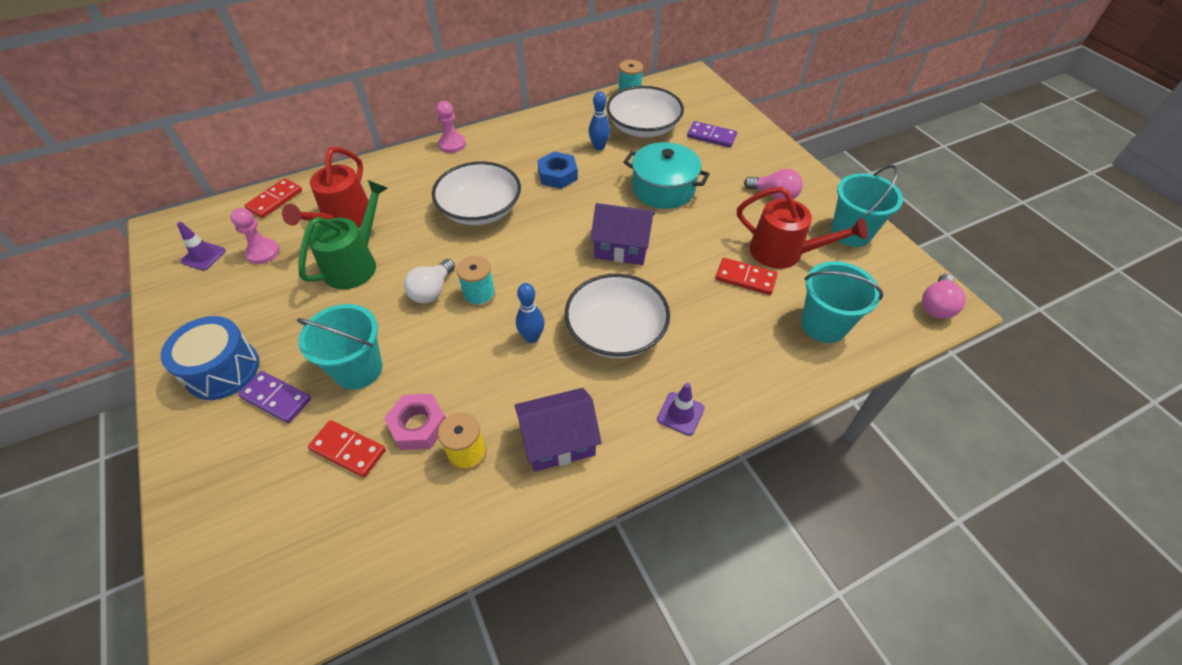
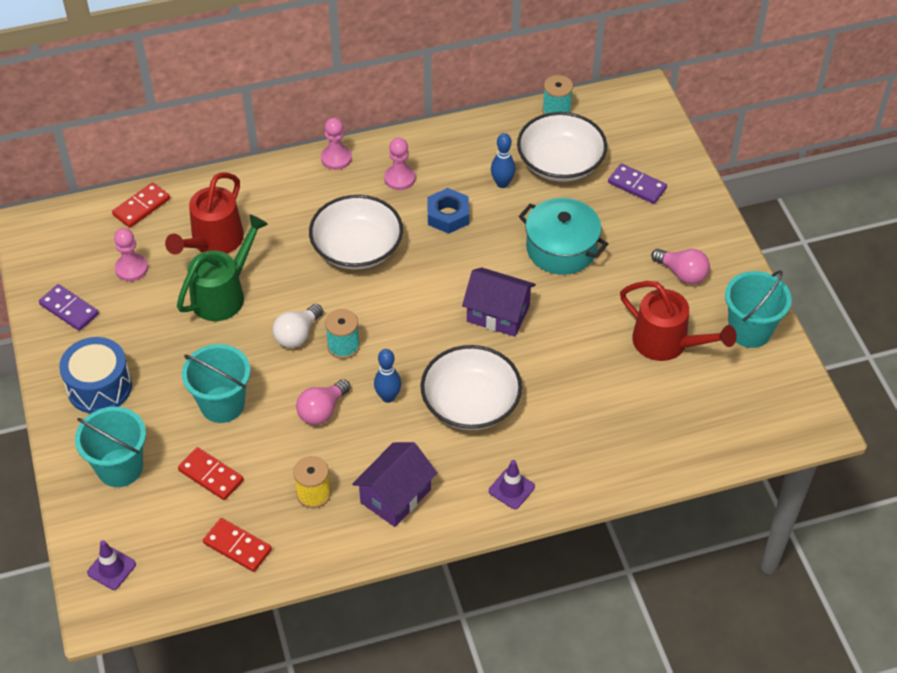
camera: 10 degrees right, 0 degrees up
purple traffic cone [177,222,226,271] -> purple traffic cone moved to [87,540,136,590]
purple domino [238,371,311,423] -> purple domino moved to [39,284,99,331]
pink nut [384,394,445,450] -> none
purple house [514,388,602,472] -> purple house turned 45 degrees counterclockwise [352,442,437,527]
red domino [716,258,778,295] -> red domino moved to [203,518,272,572]
turquoise bucket [801,261,883,343] -> turquoise bucket moved to [75,407,146,487]
pink light bulb [922,274,966,319] -> pink light bulb moved to [296,379,351,425]
none -> pink pawn [384,138,415,190]

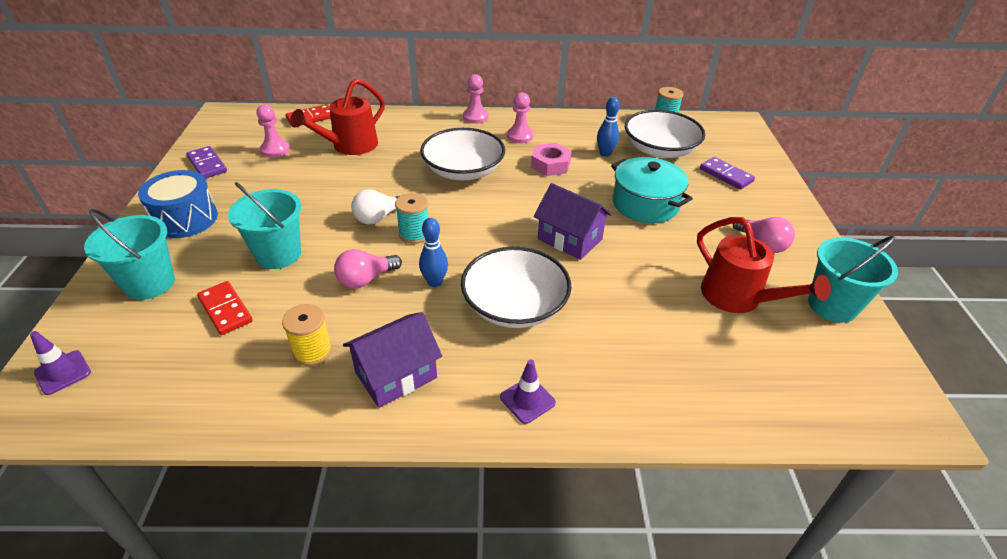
camera: 15 degrees right, 10 degrees down
green watering can [177,215,268,321] -> none
red domino [203,518,272,572] -> none
blue nut [427,188,469,234] -> pink nut [531,143,572,176]

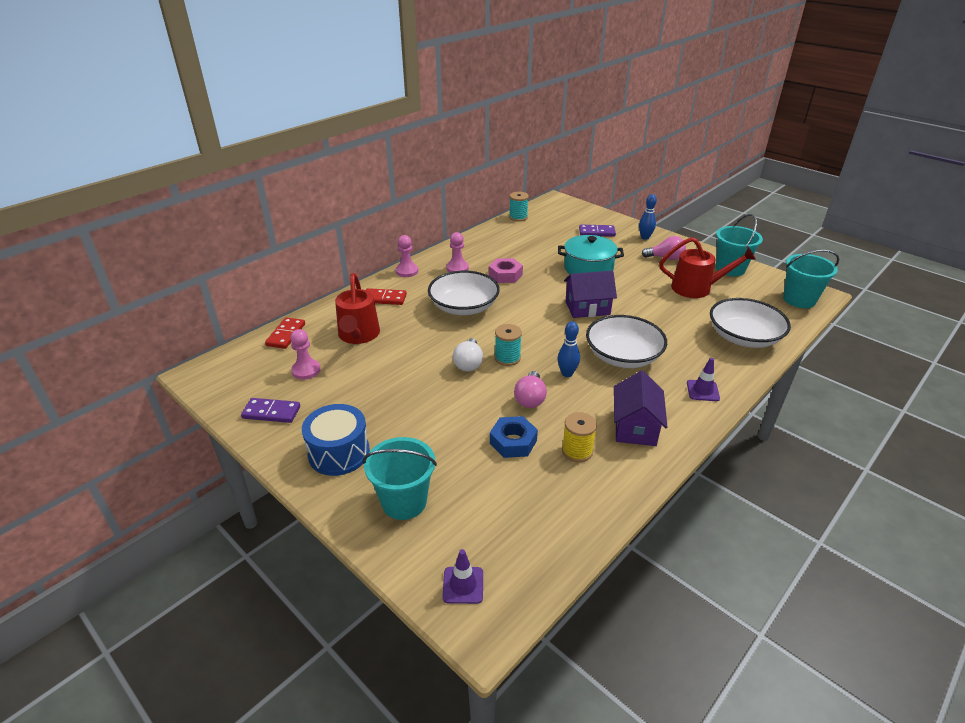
camera: 45 degrees left, 5 degrees down
red domino [197,281,253,335] -> red domino moved to [366,288,407,305]
turquoise bucket [228,182,302,269] -> turquoise bucket moved to [783,250,839,308]
blue bowling pin [597,97,620,157] -> blue bowling pin moved to [639,194,657,240]
white bowl [625,110,705,158] -> white bowl moved to [710,298,791,348]
none -> blue nut [490,416,538,458]

